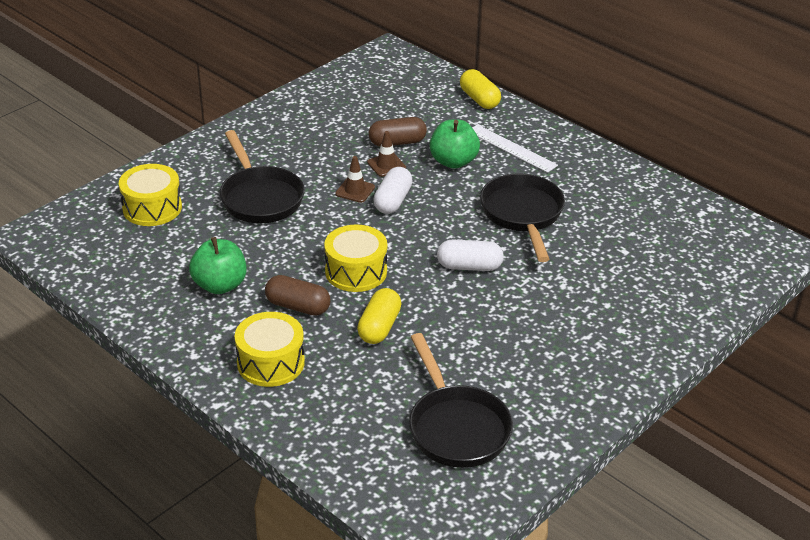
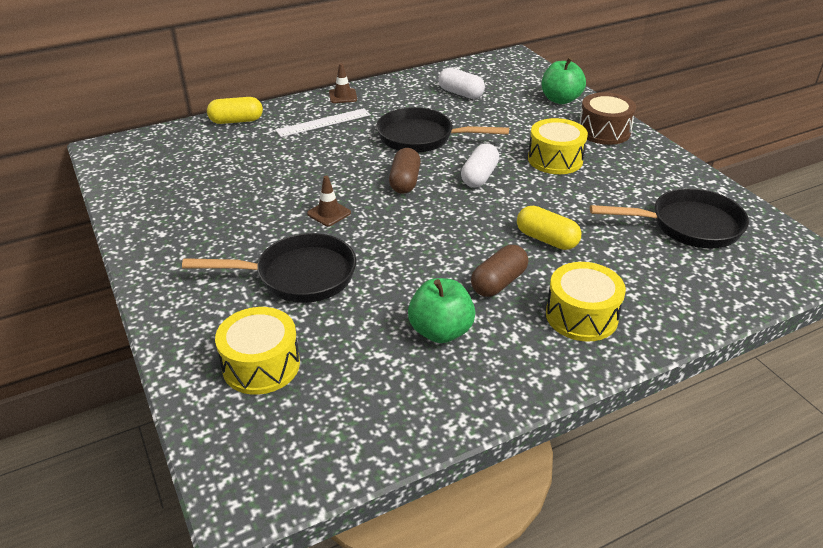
camera: 70 degrees left, 0 degrees up
yellow drum [324,224,387,292] -> yellow drum moved to [528,118,588,174]
brown traffic cone [367,131,406,177] -> brown traffic cone moved to [329,63,357,103]
brown capsule [369,117,427,147] -> brown capsule moved to [389,148,421,194]
white capsule [373,167,413,214] -> white capsule moved to [438,68,485,99]
green apple [430,120,480,169] -> green apple moved to [542,57,586,104]
none -> brown drum [579,92,636,145]

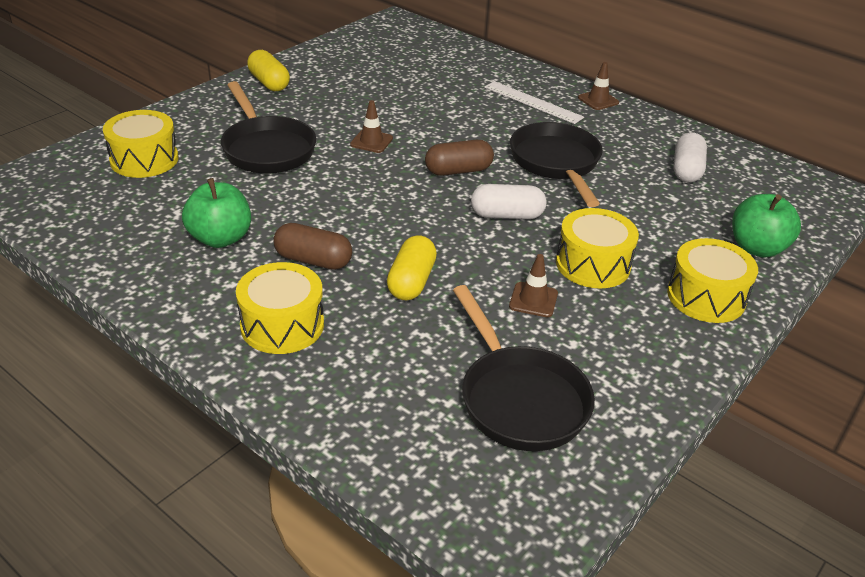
camera: 65 degrees right, 0 degrees up
yellow capsule [207,97,263,124] -> yellow capsule moved to [247,50,290,91]
brown drum [579,92,636,145] -> yellow drum [667,238,758,323]
none -> brown traffic cone [509,254,558,317]

